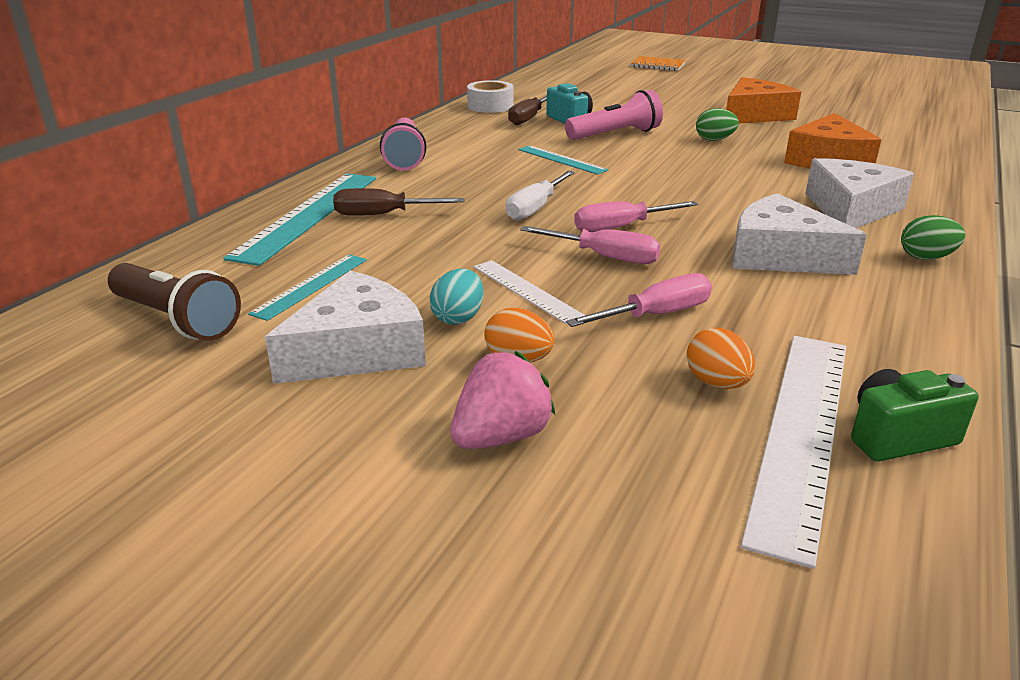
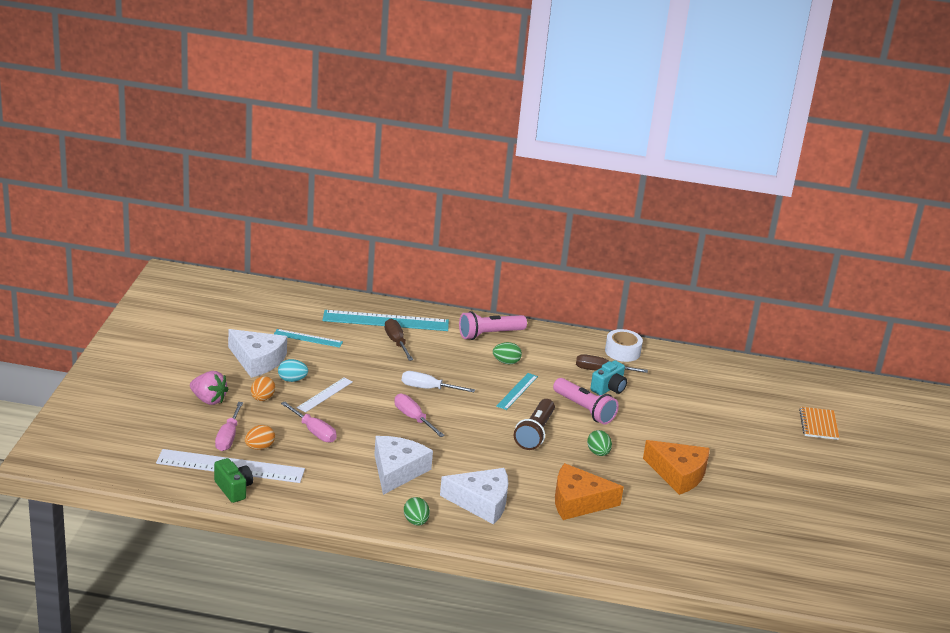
camera: 70 degrees right, 0 degrees up
brown flashlight [108,263,241,341] -> brown flashlight moved to [514,399,555,450]
pink screwdriver [520,226,661,264] -> pink screwdriver moved to [215,402,243,451]
none -> green egg [493,342,522,364]

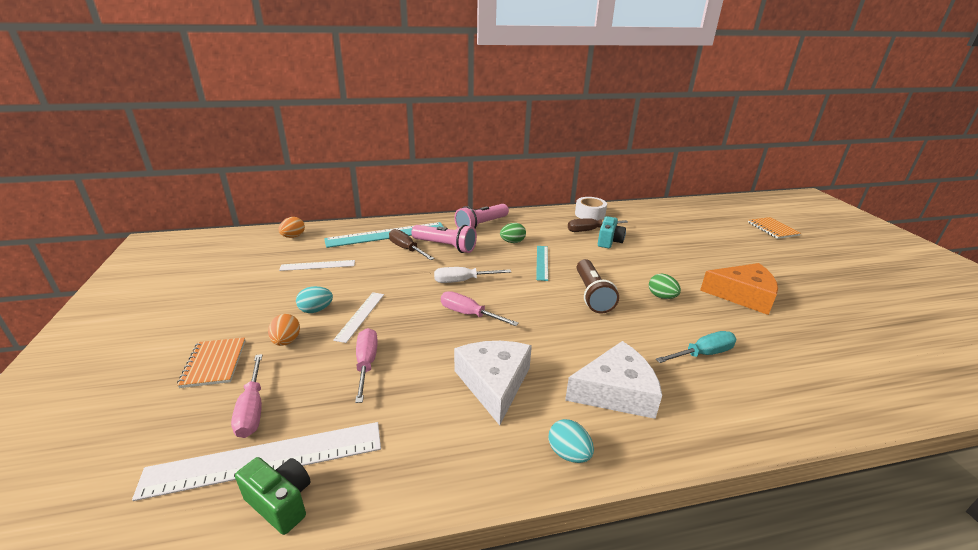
camera: 20 degrees left, 0 degrees up
pink strawberry [190,371,229,405] -> orange notebook [177,337,245,388]
white cheese [228,329,287,378] -> none
orange egg [245,425,275,450] -> orange egg moved to [278,217,305,238]
turquoise ruler [274,329,343,348] -> white ruler [279,260,355,271]
pink screwdriver [281,401,337,443] -> pink screwdriver turned 120 degrees counterclockwise [355,328,378,403]
green egg [404,497,430,525] -> turquoise egg [549,419,594,463]
pink flashlight [553,378,619,424] -> pink flashlight moved to [411,225,477,253]
orange cheese [555,463,624,520] -> turquoise screwdriver [656,331,736,363]

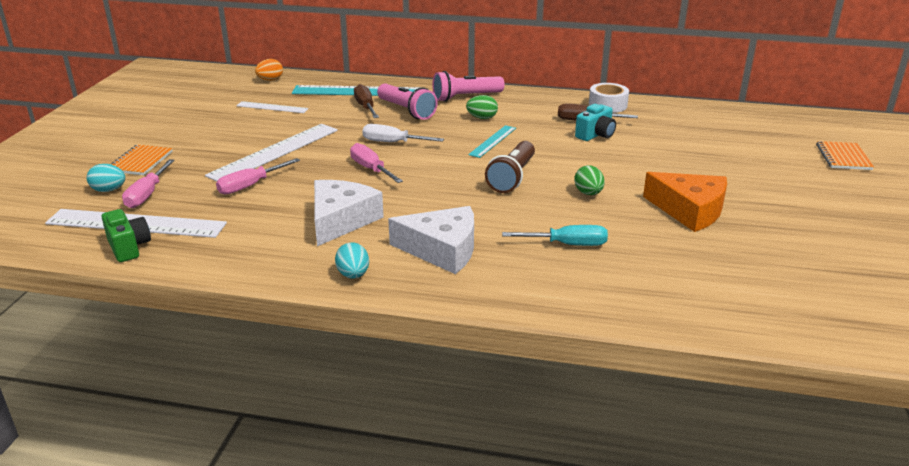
camera: 25 degrees right, 0 degrees up
orange egg [268,314,300,346] -> none
turquoise egg [296,286,333,313] -> turquoise egg moved to [87,164,125,192]
white ruler [333,292,384,343] -> white ruler [205,124,338,182], size x1.86
pink screwdriver [355,328,378,403] -> pink screwdriver turned 150 degrees counterclockwise [216,158,300,195]

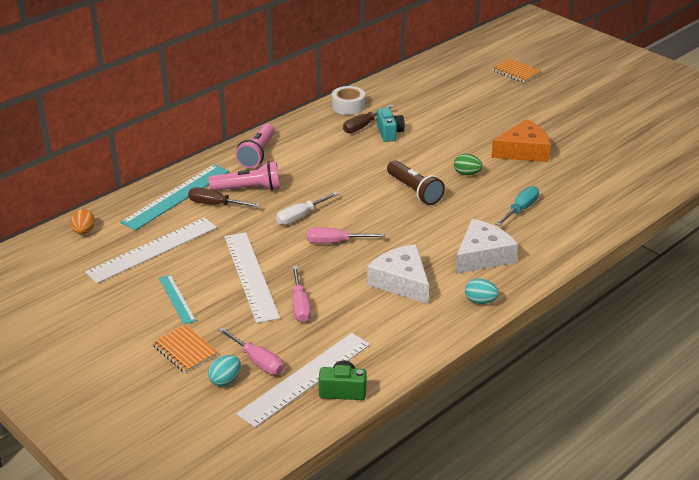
camera: 55 degrees left, 5 degrees up
white ruler [236,101,309,113] -> white ruler [85,217,217,283], size x1.86
green egg [466,95,498,119] -> none
turquoise ruler [468,125,516,158] -> turquoise ruler moved to [159,275,196,324]

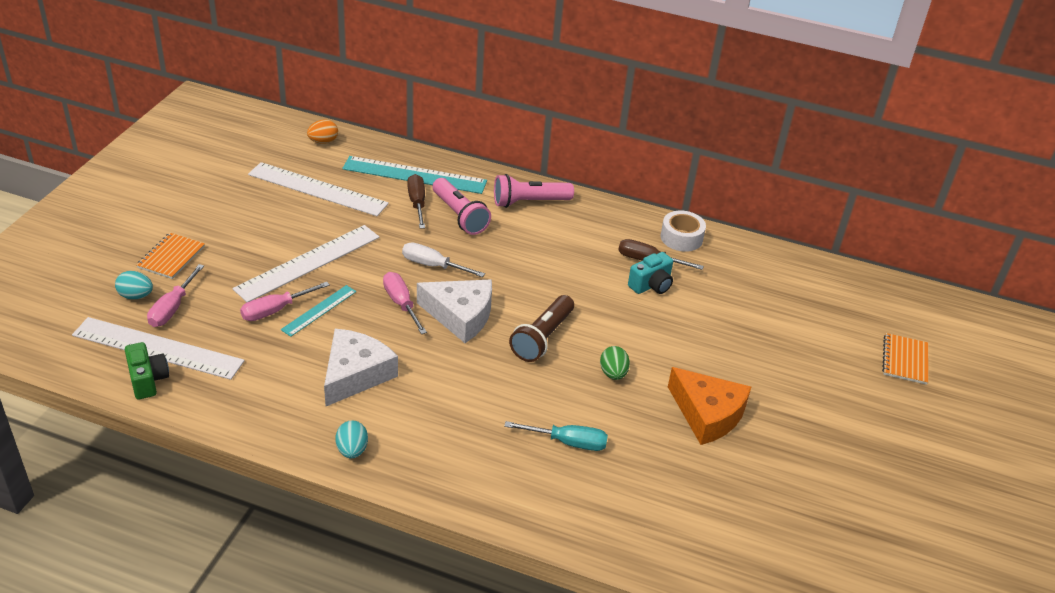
camera: 60 degrees right, 5 degrees up
turquoise ruler [159,275,196,324] -> turquoise ruler moved to [281,285,356,337]
white cheese [455,219,518,274] -> white cheese moved to [417,280,492,343]

